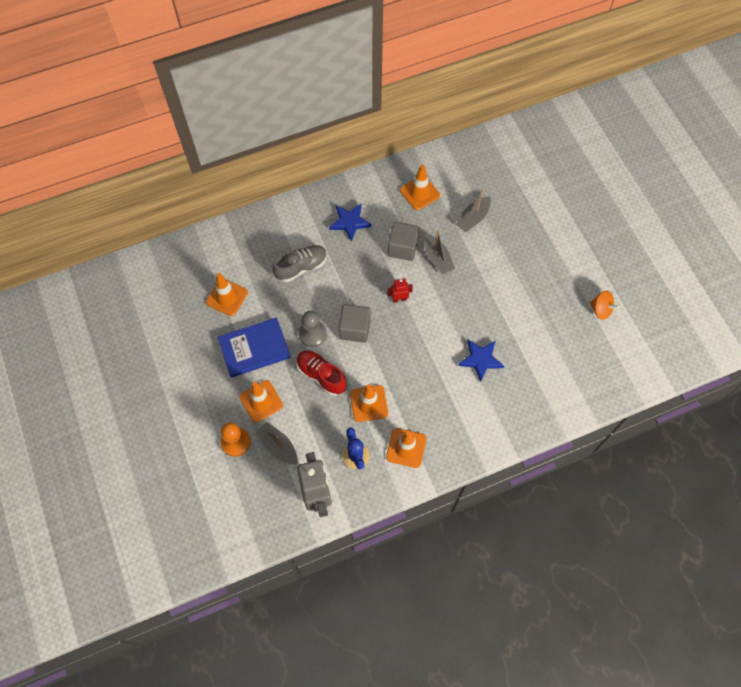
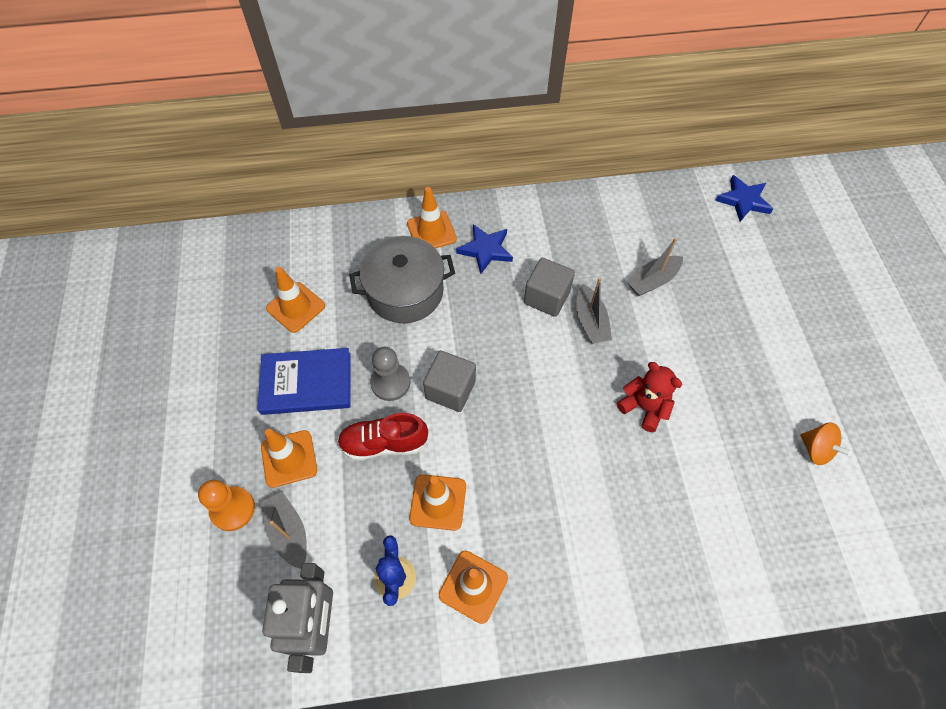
camera: 15 degrees right, 5 degrees down
grey shoe [273,245,327,282] -> grey pot [349,236,455,323]
red shoe [296,350,347,396] -> red shoe turned 60 degrees counterclockwise [337,413,428,461]
red robot [387,278,413,303] -> none
orange traffic cone [400,164,440,210] -> orange traffic cone moved to [407,187,457,249]
blue star [458,340,504,382] -> blue star moved to [715,175,773,222]
none -> red teddy bear [617,362,682,432]

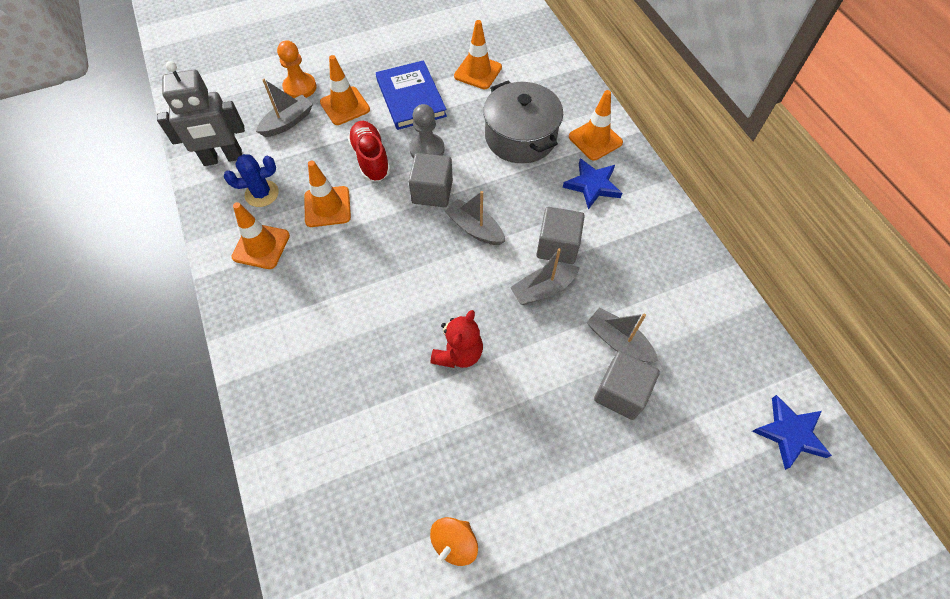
camera: 75 degrees right, 0 degrees up
none -> grey boat [445,191,505,245]
none -> grey cube [594,351,660,420]

